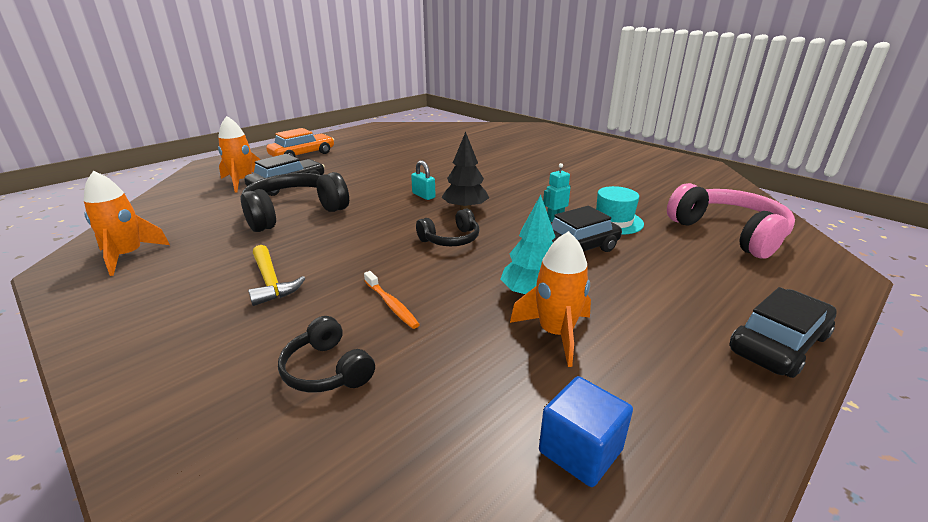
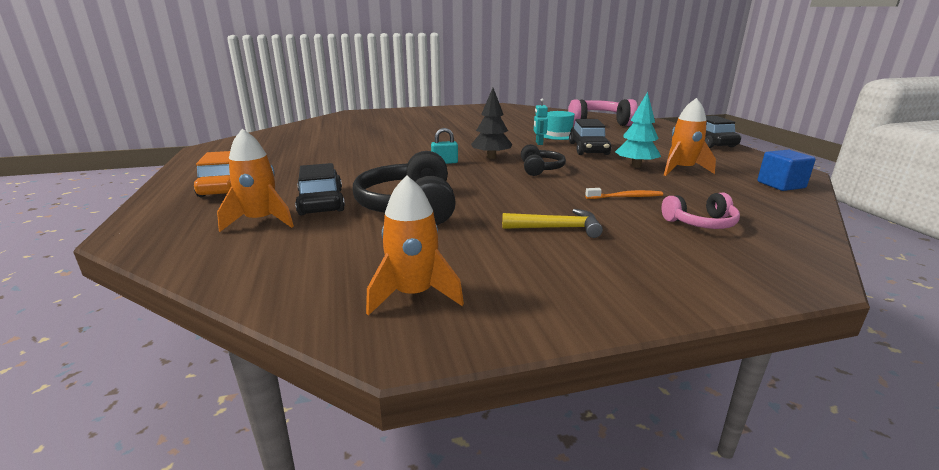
camera: 60 degrees left, 5 degrees down
black headphones [278,316,375,393] -> pink headphones [661,192,740,229]

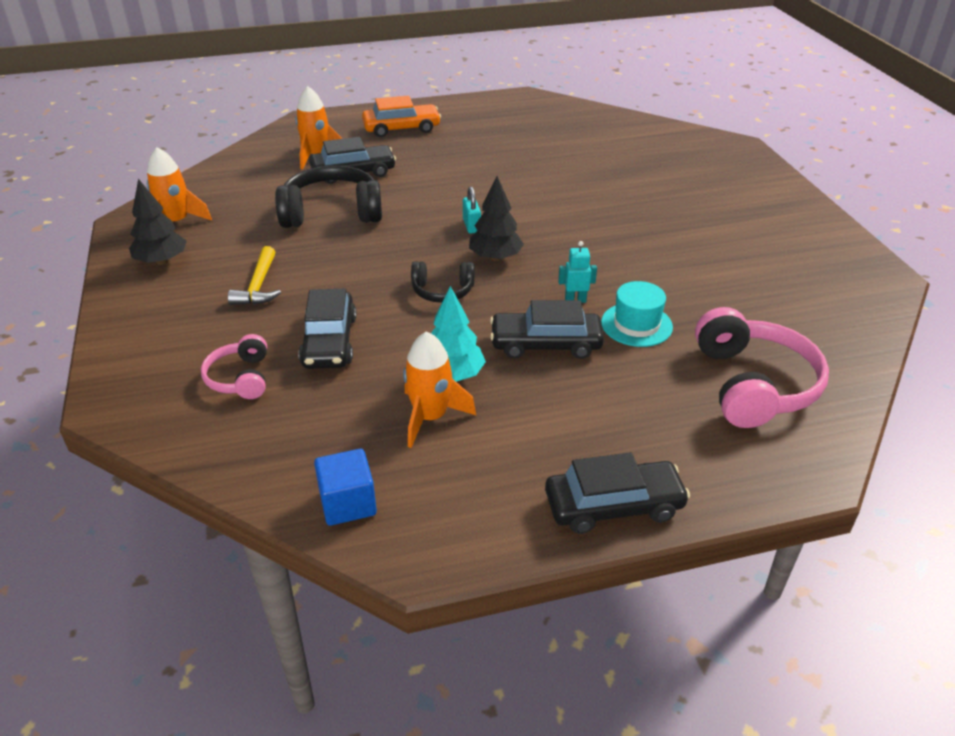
camera: 90 degrees right, 15 degrees up
orange toothbrush [585,188,663,199] -> black car [299,289,357,369]
none -> black tree [129,179,187,265]

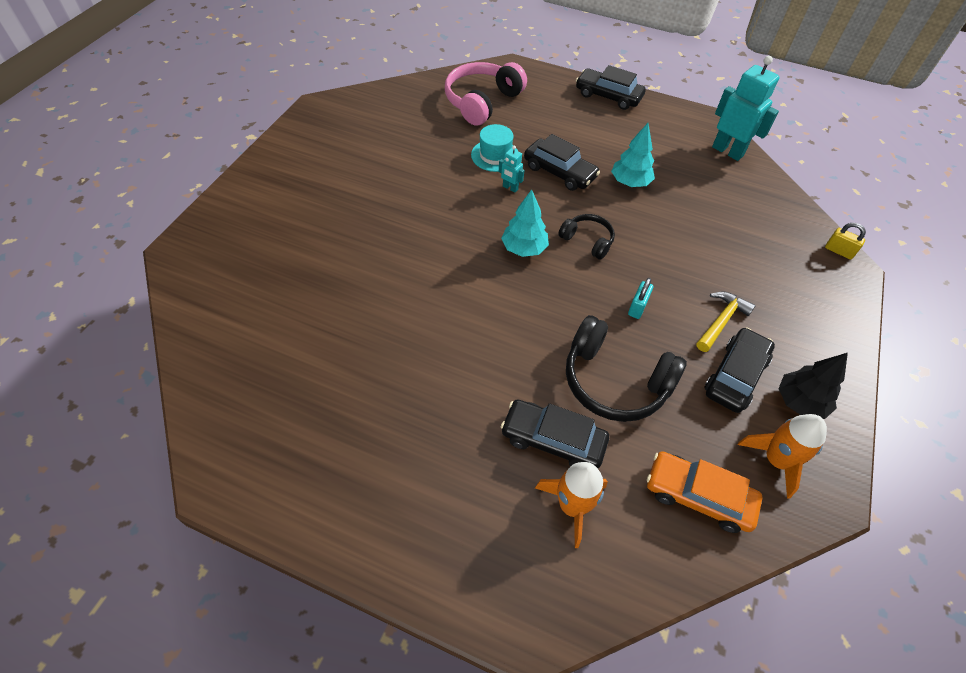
camera: 145 degrees left, 15 degrees up
pink headphones [201,334,267,399] -> none
black car [299,289,357,369] -> black car moved to [704,328,775,413]
blue cube [314,449,377,526] -> turquoise robot [712,56,780,161]
orange car [362,96,441,137] -> orange car moved to [647,452,762,533]
orange rocket [403,331,476,448] -> none
turquoise padlock [463,187,481,234] -> turquoise padlock moved to [628,278,653,319]
black tree [469,176,524,261] -> turquoise tree [501,189,549,257]
none -> yellow padlock [825,223,866,260]

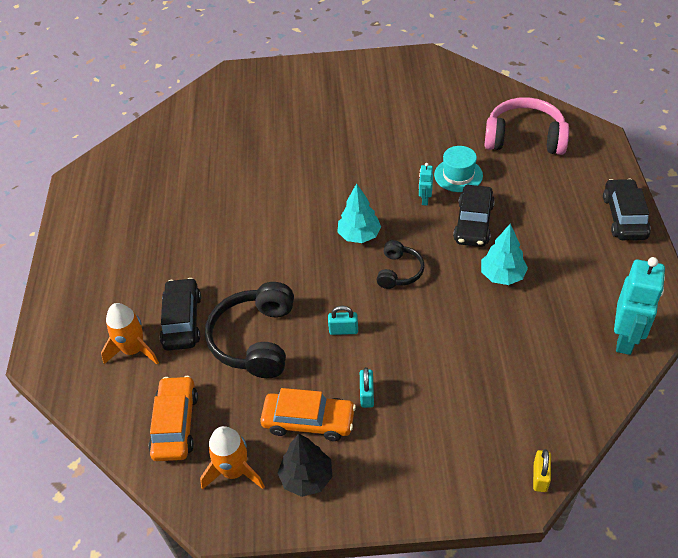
camera: 70 degrees right, 5 degrees down
yellow hammer [696,292,756,352] -> turquoise padlock [360,367,374,408]
black car [704,328,775,413] -> orange car [260,388,356,441]

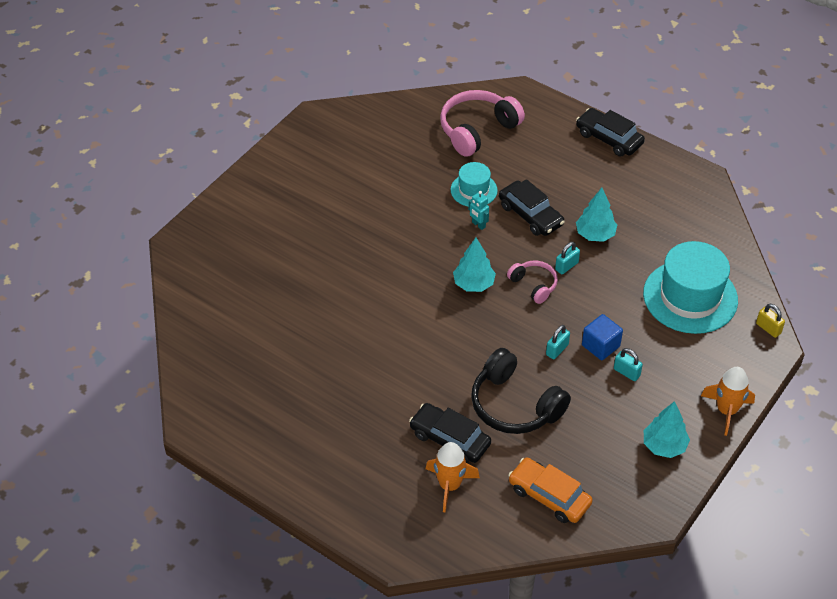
camera: 55 degrees left, 0 degrees up
orange rocket [200,426,265,490] -> orange rocket moved to [701,367,755,436]
orange car [260,388,356,441] -> none
black tree [278,434,332,497] -> turquoise tree [644,401,690,458]
black headphones [377,240,424,289] -> pink headphones [507,261,558,304]
turquoise robot [614,257,665,355] -> none
none -> turquoise padlock [555,242,580,274]
none -> blue cube [582,314,623,360]
none -> turquoise hat [643,241,738,334]

